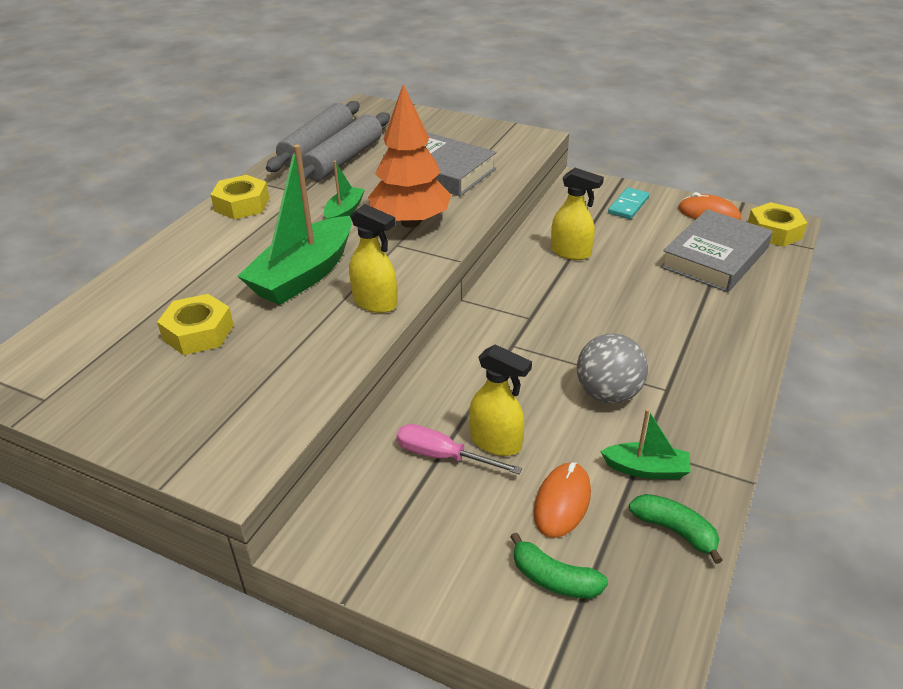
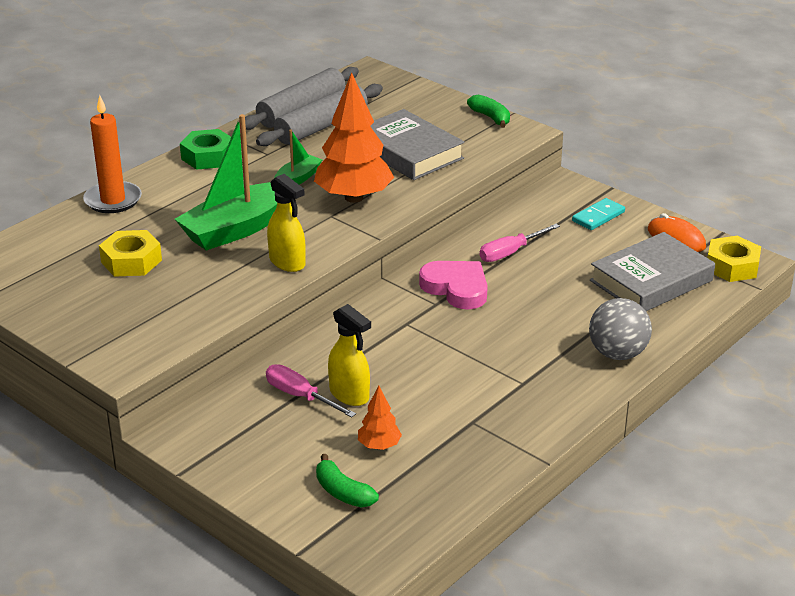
camera: 15 degrees right, 5 degrees down
yellow nut [210,175,269,219] -> green nut [180,129,231,170]
orange mouse [534,462,591,538] -> orange tree [358,386,402,450]
yellow spray bottle [551,168,604,260] -> pink screwdriver [480,224,560,262]
grey ball [577,333,648,404] -> grey ball moved to [589,298,652,360]
green boat [600,409,691,479] -> none
green banana [629,494,723,564] -> green banana moved to [467,95,510,128]
none -> orange candle [83,95,142,213]
none -> pink heart [419,261,488,310]

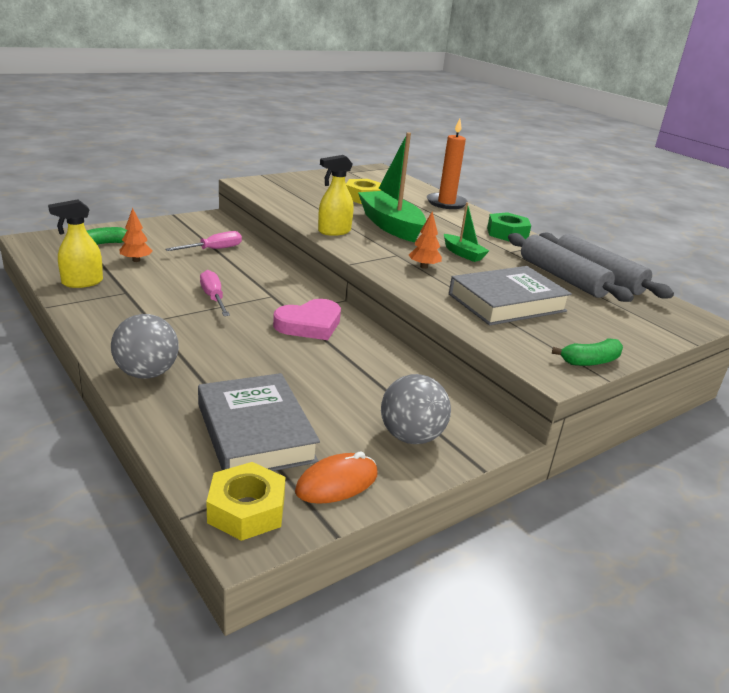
camera: 100 degrees right, 5 degrees down
orange tree [314,72,394,203] -> orange tree [409,211,442,269], size x0.46
yellow spray bottle [328,304,371,406] -> yellow spray bottle moved to [48,199,103,288]
pink screwdriver [480,224,560,262] -> pink screwdriver moved to [200,270,230,316]
turquoise domino [572,198,625,230] -> grey ball [381,374,451,444]

